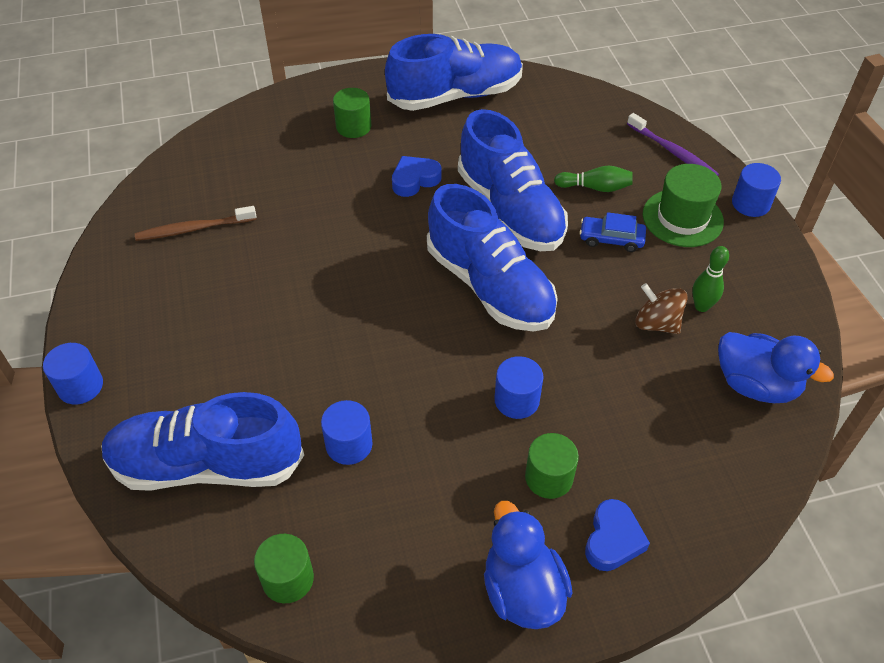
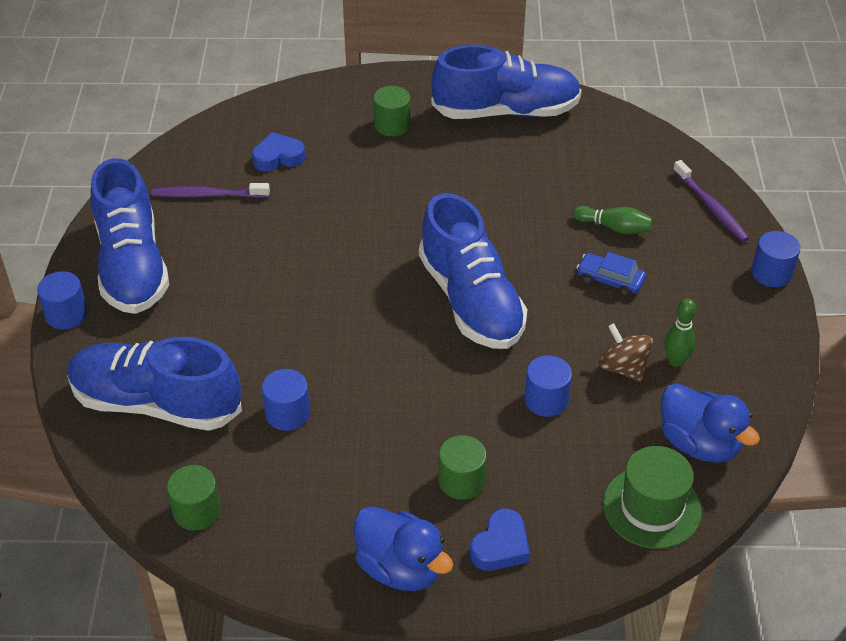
camera: 15 degrees right, 5 degrees down
brown toothbrush [135,206,257,241] -> purple toothbrush [151,183,270,198]
blue heart [392,156,441,197] -> blue heart moved to [252,132,305,171]
blue shoe [458,109,568,251] -> blue shoe moved to [91,158,169,314]
blue duck [484,501,573,629] -> blue duck turned 135 degrees clockwise [354,506,453,591]
blue cylinder [494,356,543,419] -> blue cylinder moved to [524,355,572,417]
green hat [643,164,724,247] -> green hat moved to [603,446,702,549]

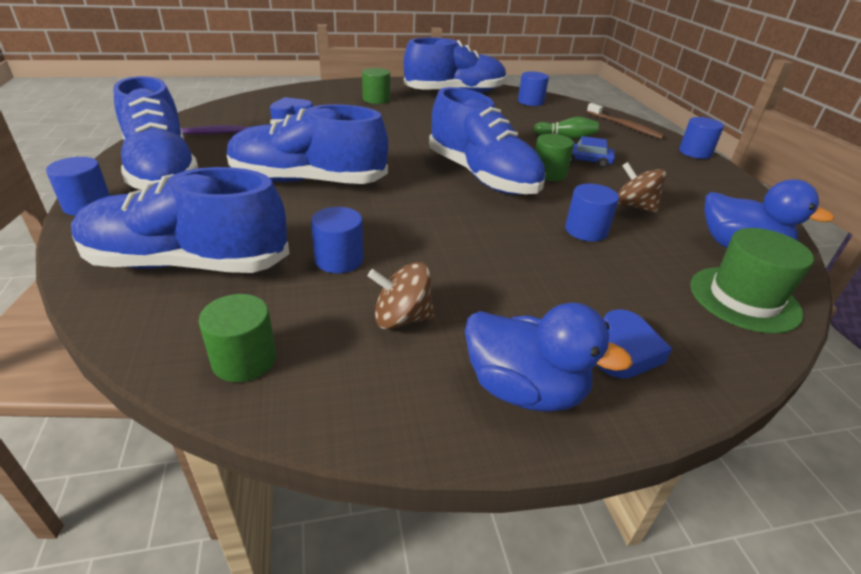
camera: 15 degrees left, 10 degrees down
green cylinder [439,435,487,500] -> green cylinder moved to [535,134,574,181]
green bowling pin [665,299,696,367] -> none
purple toothbrush [673,160,749,242] -> brown toothbrush [587,103,665,139]
none -> blue shoe [227,104,388,184]
none -> brown spinning top [368,262,434,329]
none -> blue cylinder [518,71,549,106]

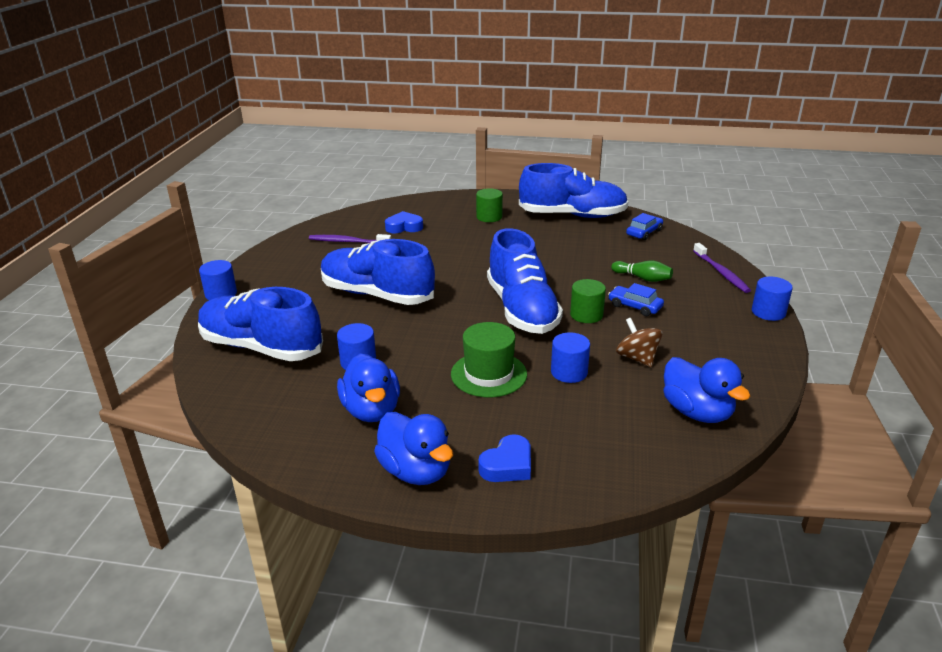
camera: 25 degrees right, 5 degrees down
blue shoe [113,76,198,190] -> none
green cylinder [199,294,276,382] -> none
brown spinning top [368,262,434,329] -> blue duck [337,353,400,422]
blue cylinder [518,71,549,106] -> blue car [626,213,663,240]
brown toothbrush [587,103,665,139] -> purple toothbrush [693,243,751,293]
green hat [690,228,814,334] -> green hat moved to [451,322,527,397]

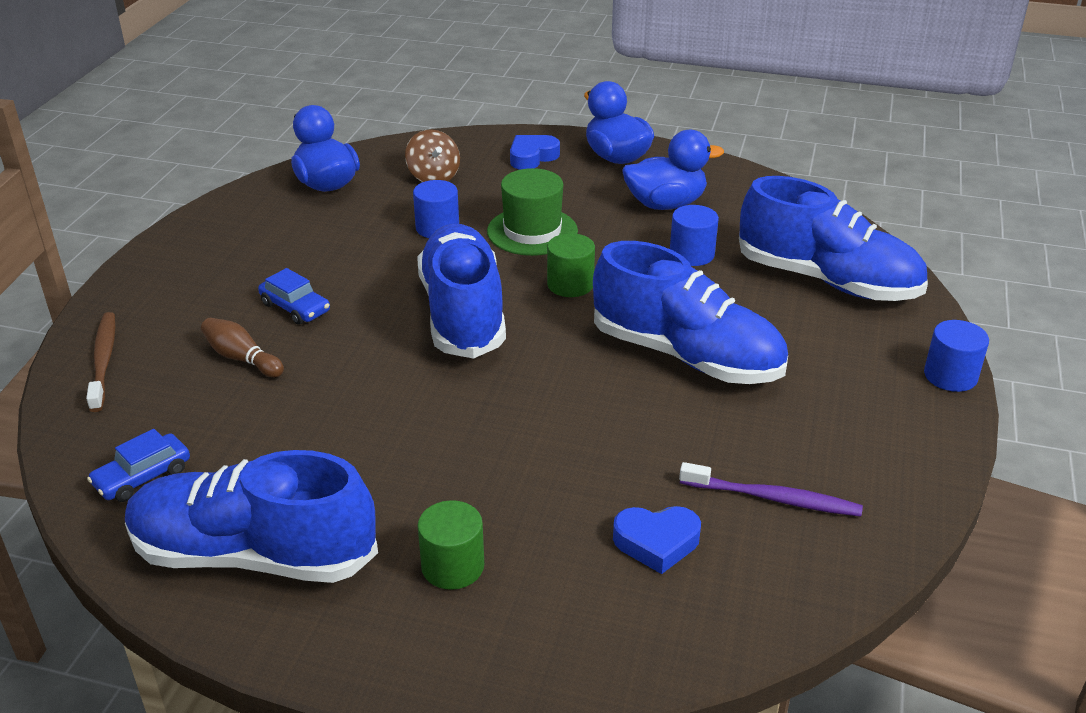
camera: 175 degrees left, 5 degrees up
blue duck [337,353,400,422] -> blue duck turned 90 degrees clockwise [622,130,724,210]
green cylinder [570,279,606,323] -> green cylinder moved to [547,233,595,297]
green bowling pin [611,261,673,282] -> brown bowling pin [201,318,284,377]
brown spinning top [616,318,663,367] -> brown spinning top moved to [405,129,460,182]
purple toothbrush [693,243,751,293] -> brown toothbrush [86,312,115,412]
blue cylinder [752,276,793,321] -> none

